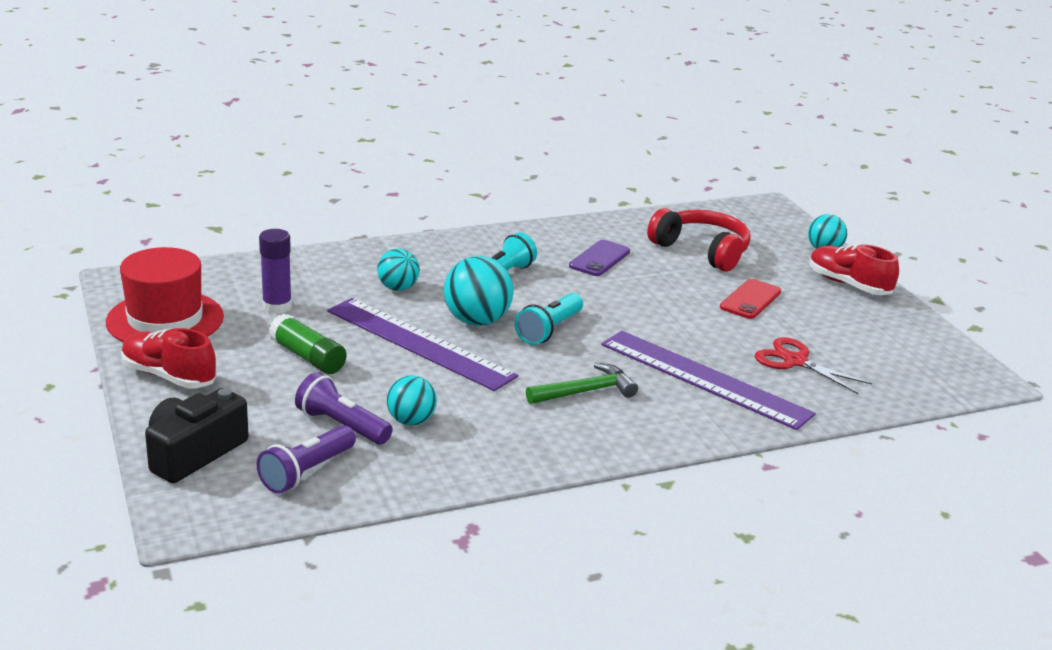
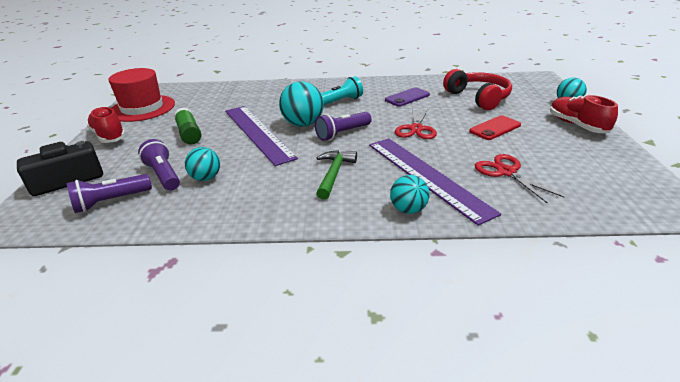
camera: 25 degrees right, 5 degrees up
purple glue stick [259,229,292,314] -> none
turquoise ball [377,249,420,291] -> turquoise ball moved to [390,175,430,214]
turquoise flashlight [515,293,583,345] -> purple flashlight [315,112,372,141]
green hammer [526,363,638,404] -> green hammer turned 75 degrees counterclockwise [316,150,357,200]
none -> red scissors [395,108,437,139]

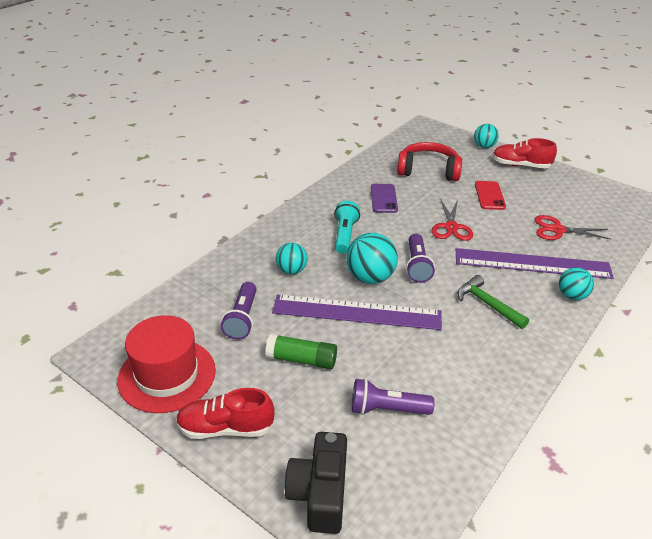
camera: 55 degrees left, 5 degrees up
purple flashlight [66,174,152,213] -> purple flashlight moved to [221,282,257,340]
turquoise ball [185,147,220,181] -> turquoise ball moved to [276,243,307,274]
red scissors [395,108,437,139] -> red scissors turned 45 degrees clockwise [432,199,473,241]

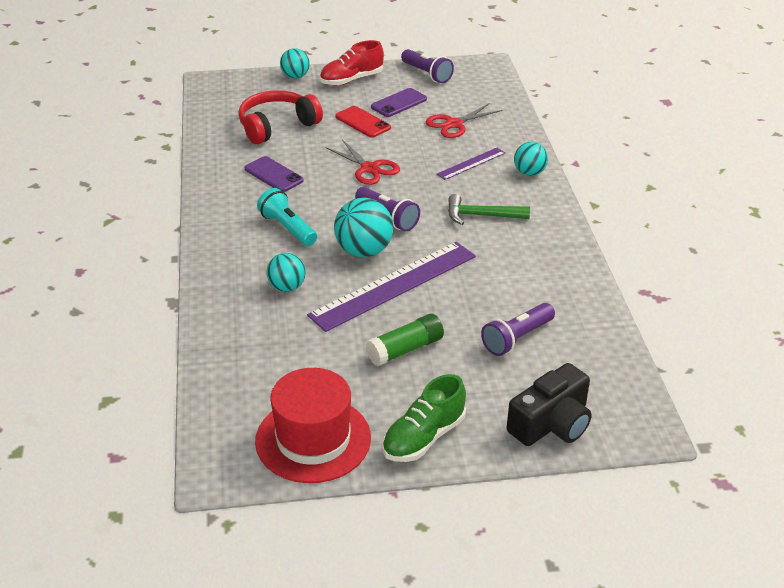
camera: 45 degrees left, 0 degrees up
red shoe [176,388,275,439] -> green shoe [382,374,466,462]
purple flashlight [221,282,257,340] -> purple flashlight moved to [401,49,454,83]
black camera [284,432,347,534] -> black camera turned 90 degrees counterclockwise [507,363,592,446]
purple ruler [456,248,614,279] -> purple ruler [437,148,505,180], size x0.49
none -> purple phone [371,88,427,117]

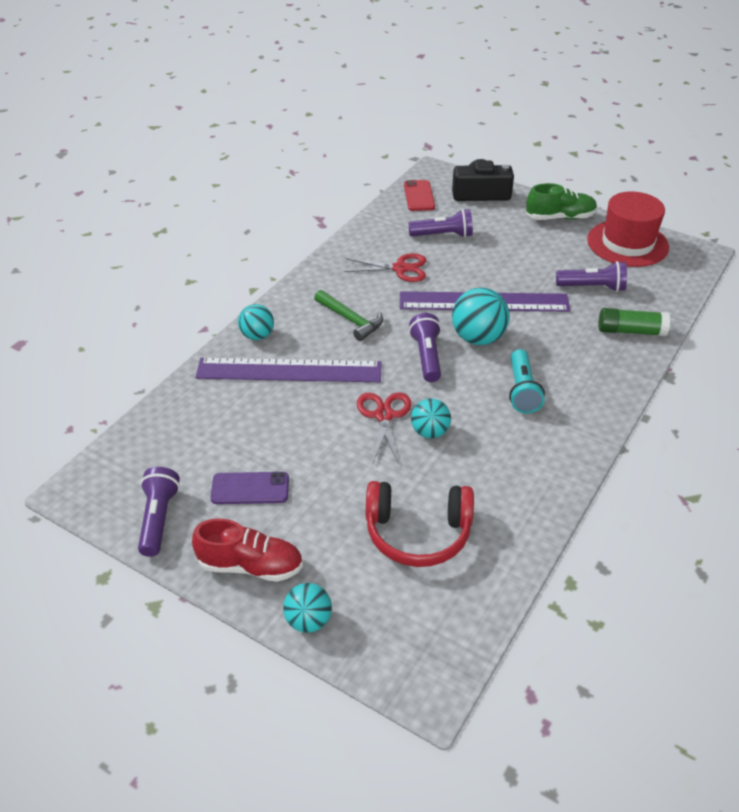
camera: 140 degrees left, 5 degrees up
purple phone [245,156,304,192] -> none
turquoise ball [266,253,306,292] -> turquoise ball moved to [411,398,451,439]
red phone [335,106,391,137] -> red phone moved to [404,180,435,211]
green glue stick [366,313,444,366] -> green glue stick moved to [598,308,670,336]
red scissors [425,103,503,138] -> red scissors moved to [344,253,426,282]
purple ruler [437,148,505,180] -> purple ruler [196,358,382,382], size x2.05
none -> purple flashlight [556,261,627,292]

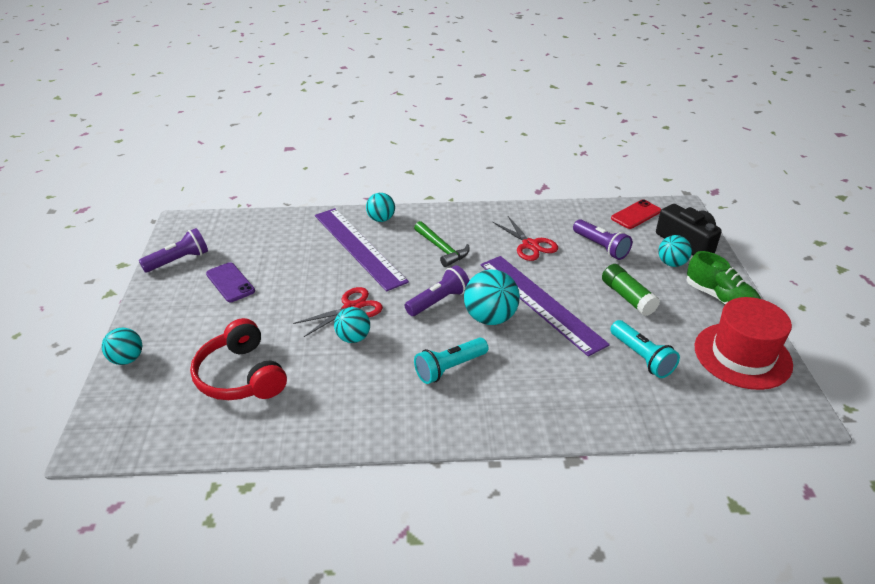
camera: 55 degrees right, 5 degrees down
red shoe [192,519,303,582] -> none
green hammer [314,290,383,341] -> green hammer turned 45 degrees counterclockwise [414,221,470,267]
purple flashlight [556,261,627,292] -> turquoise flashlight [610,320,680,378]
green glue stick [598,308,670,336] -> green glue stick moved to [602,264,660,316]
none -> turquoise ball [658,235,692,267]

